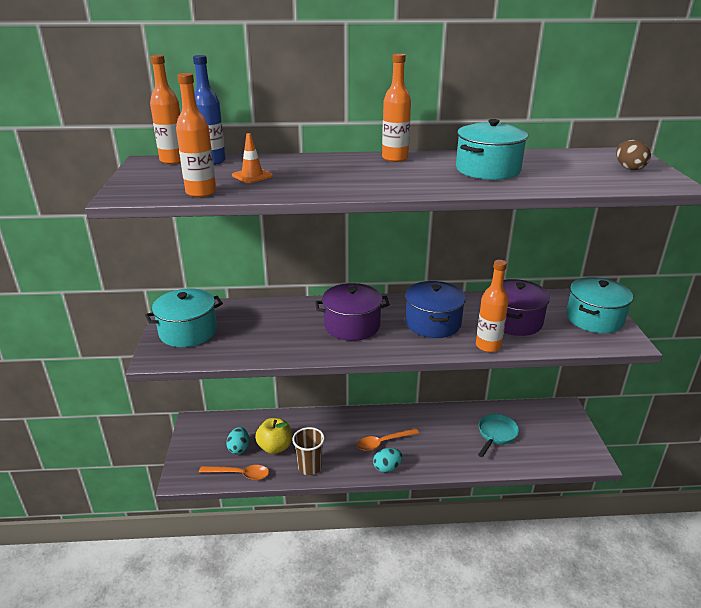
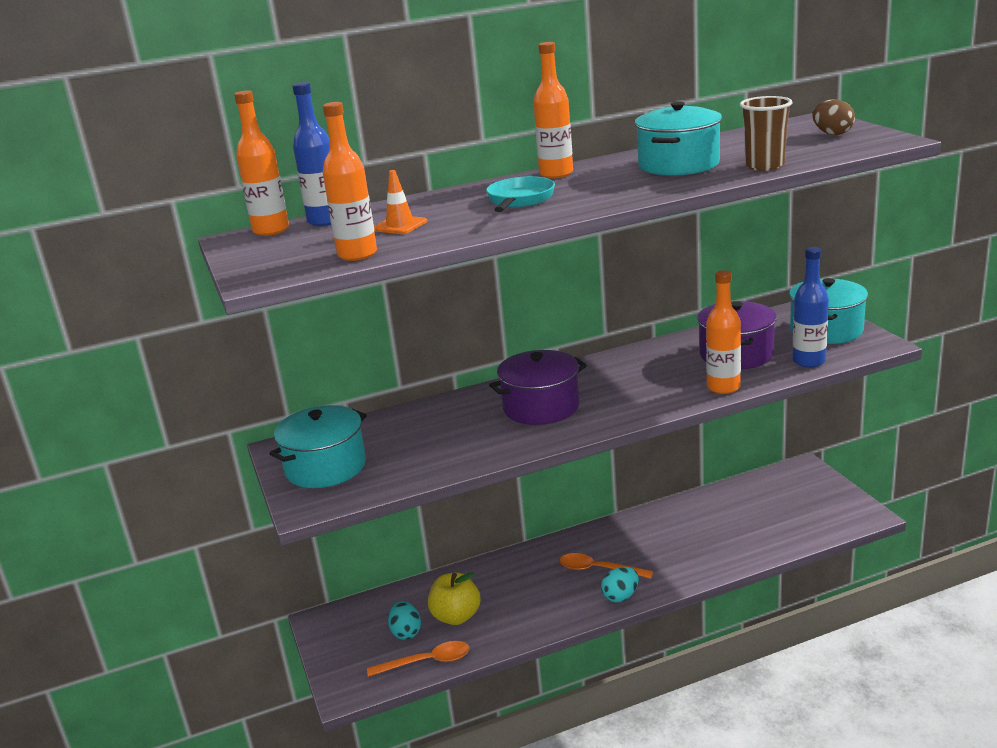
camera: 15 degrees left, 5 degrees down
brown cup [292,427,325,475] -> brown cup moved to [740,96,793,171]
orange spoon [357,428,419,451] -> orange spoon turned 60 degrees clockwise [560,553,653,579]
blue pot [405,281,466,338] -> none
turquoise pan [478,414,519,457] -> turquoise pan moved to [486,176,555,212]
none -> blue bottle [792,247,829,368]

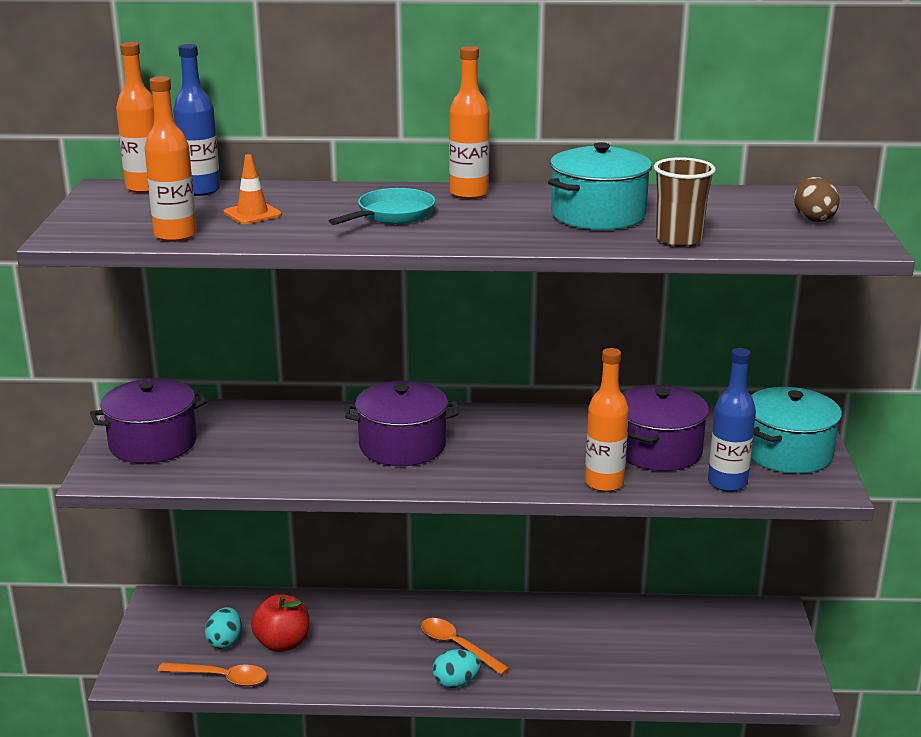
camera: 20 degrees right, 0 degrees up
turquoise pot [269,405,367,488] -> purple pot [90,378,207,464]
yellow apple [428,572,480,625] -> red apple [251,594,309,652]

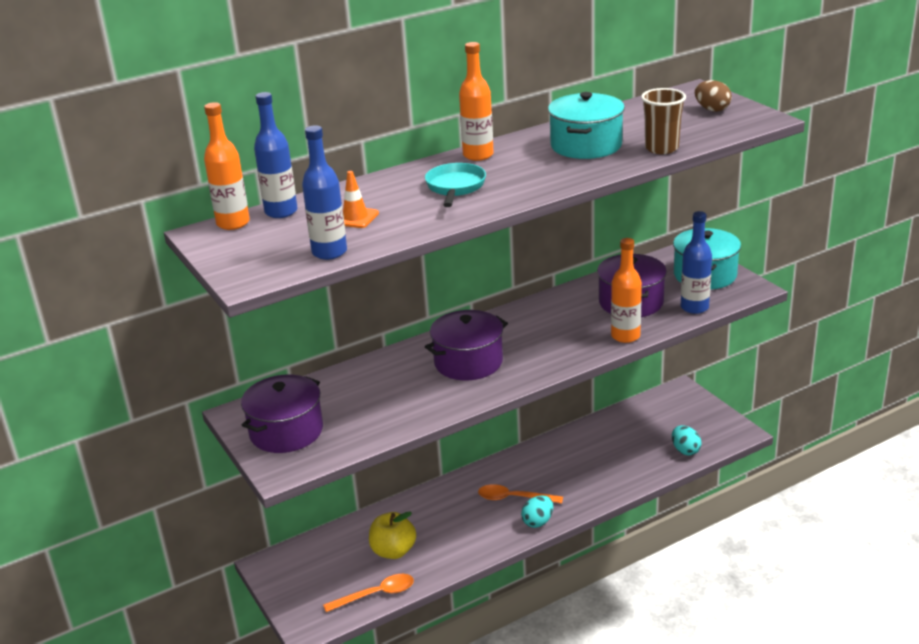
camera: 30 degrees left, 5 degrees up
orange bottle [145,76,197,242] -> blue bottle [302,125,347,260]
turquoise egg [205,607,242,649] -> turquoise egg moved to [672,425,702,456]
red apple [251,594,309,652] -> yellow apple [369,512,416,559]

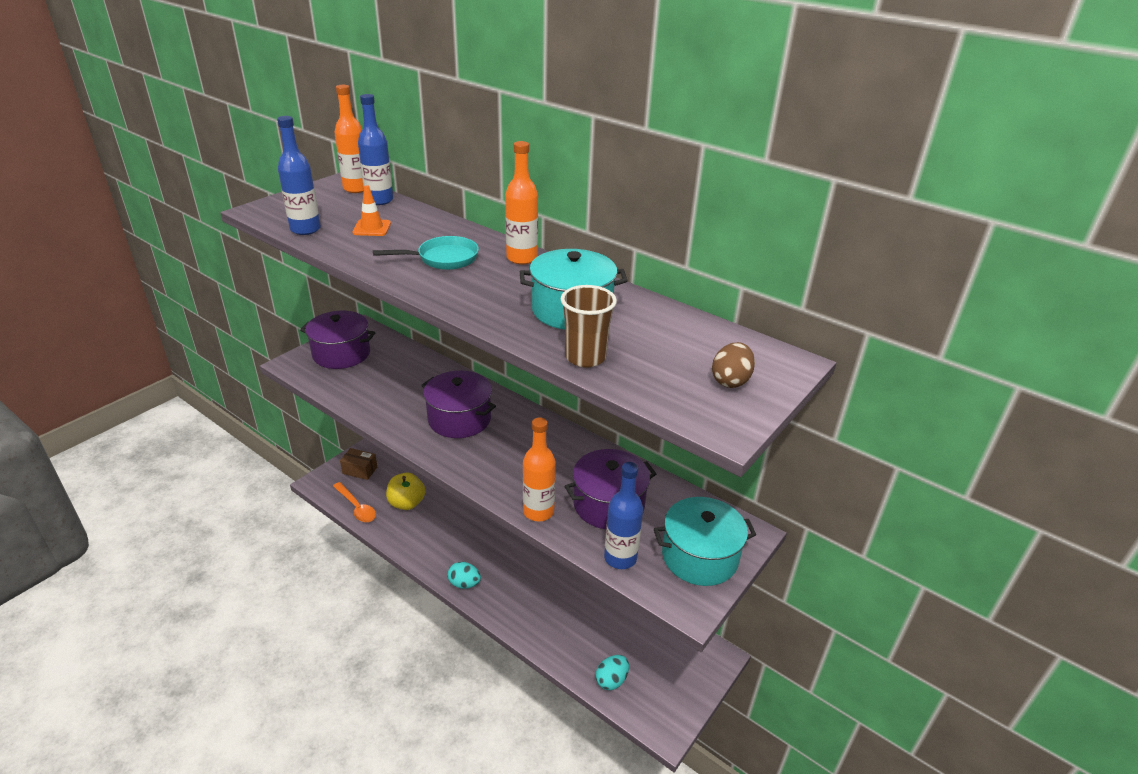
camera: 65 degrees right, 5 degrees up
orange spoon [478,484,563,504] -> none
none -> brown box [340,448,377,480]

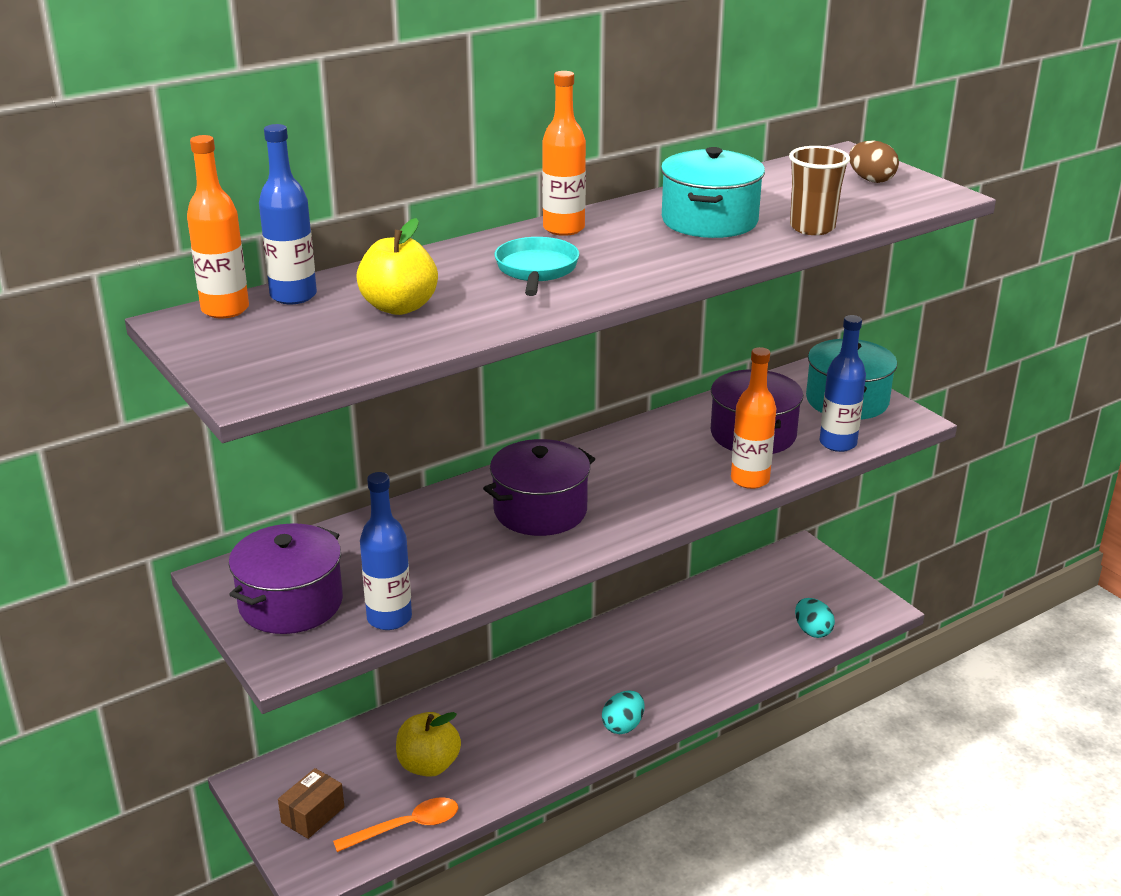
camera: 70 degrees left, 5 degrees down
blue bottle [277,116,321,235] -> blue bottle moved to [360,472,412,630]
orange traffic cone [352,185,391,236] -> yellow apple [356,218,438,315]

